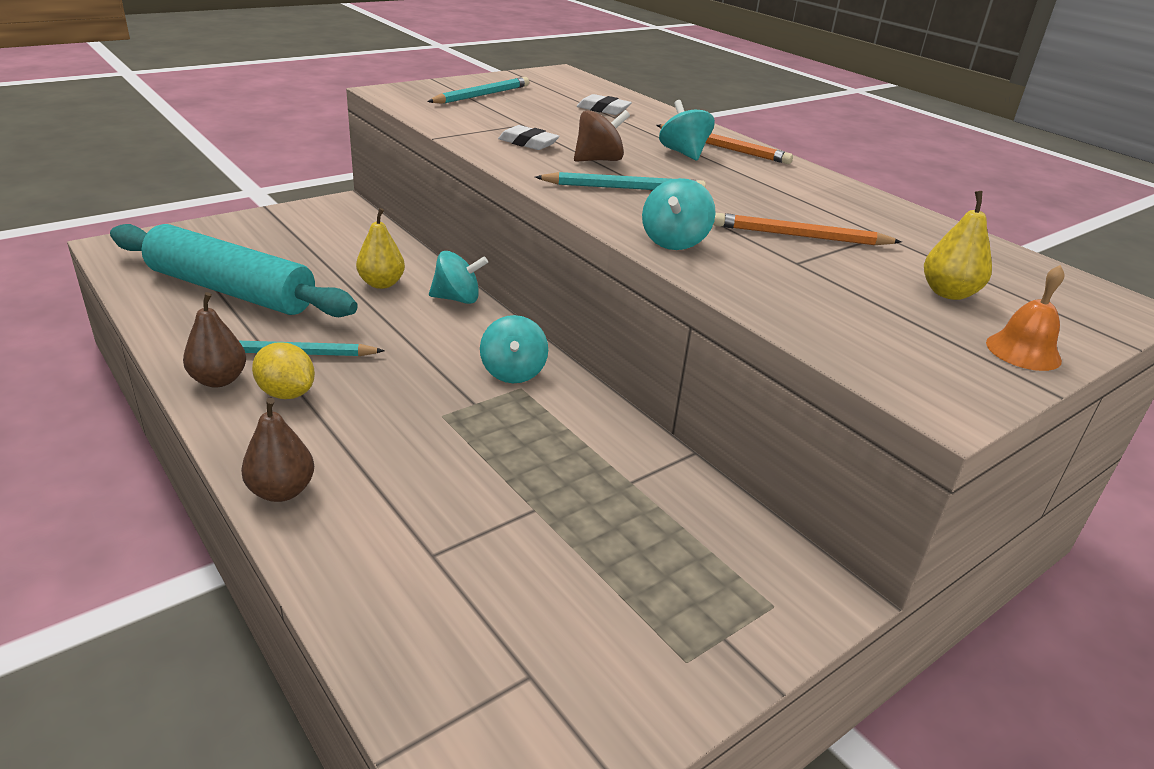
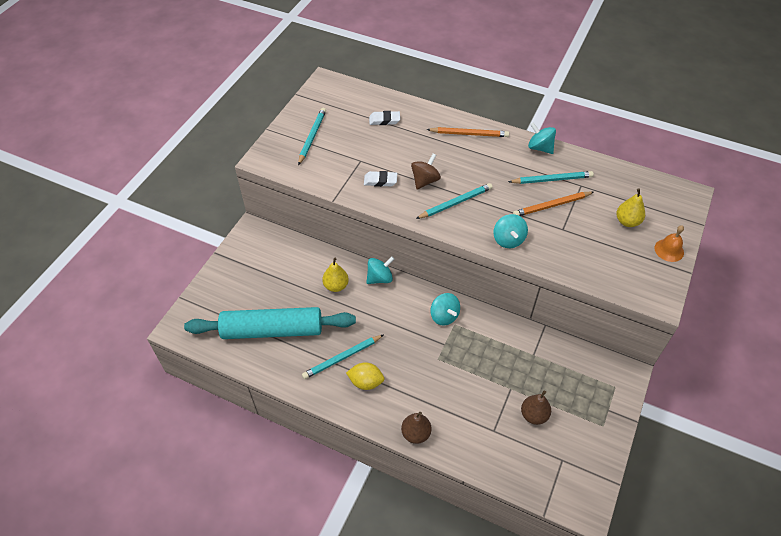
camera: 25 degrees left, 20 degrees up
brown pear [183,292,246,388] -> brown pear moved to [521,390,551,425]
turquoise spinning top [659,100,715,161] -> turquoise spinning top moved to [528,122,556,154]
none -> turquoise pencil [508,171,594,184]

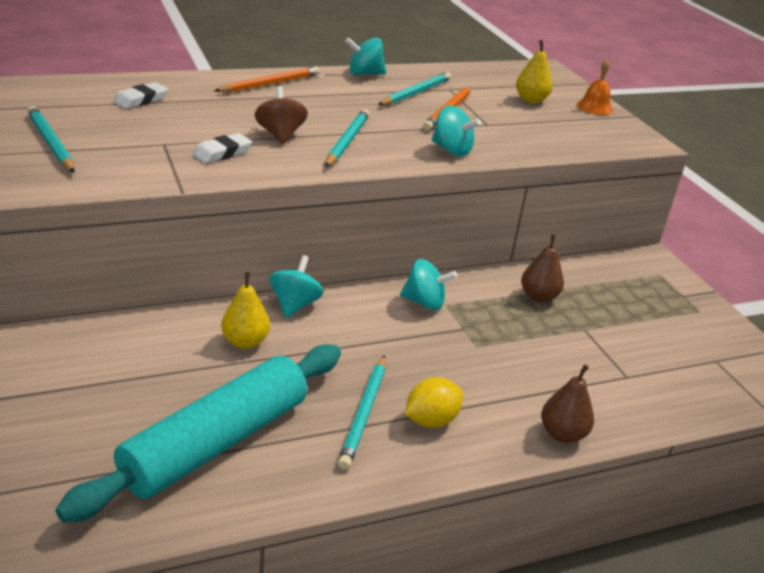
camera: 50 degrees left, 20 degrees down
brown pear [521,390,551,425] -> brown pear moved to [521,234,564,303]

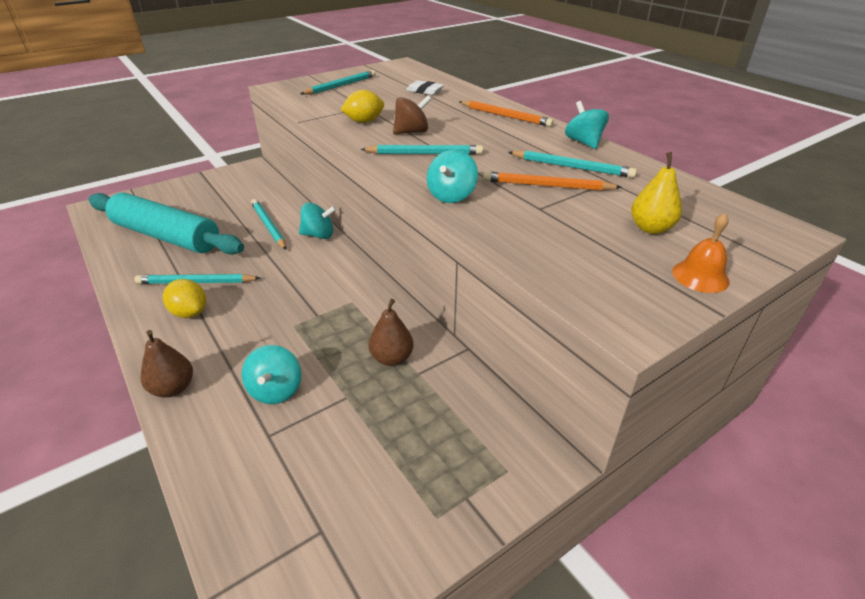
camera: 80 degrees right, 5 degrees up
white eraser [192,133,252,163] -> yellow lemon [341,90,384,123]
yellow pear [221,272,270,349] -> turquoise pencil [251,199,286,250]
turquoise spinning top [400,259,457,310] -> turquoise spinning top moved to [242,345,301,404]

